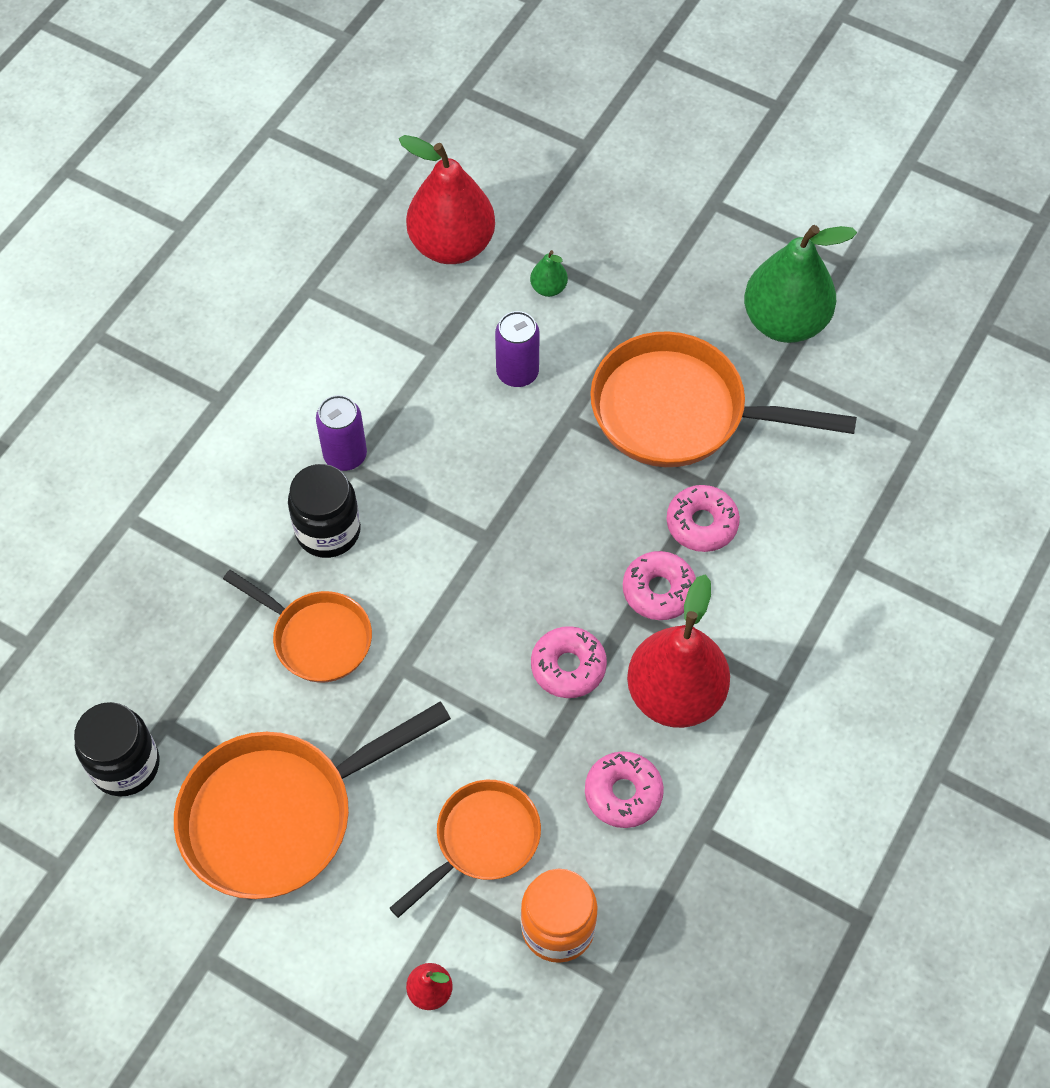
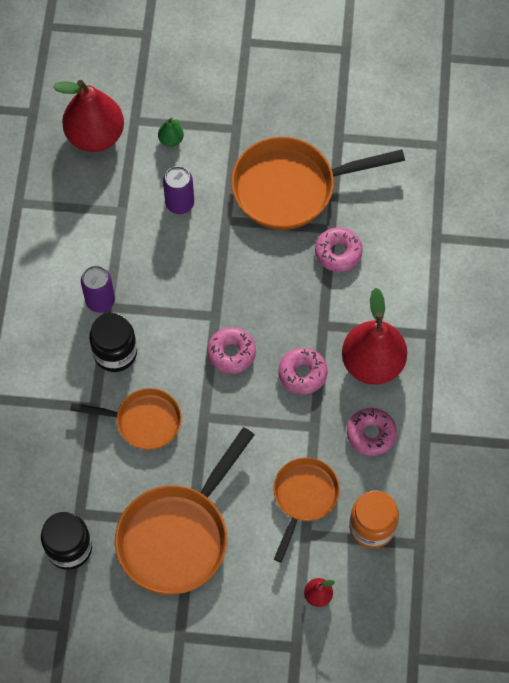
camera: 25 degrees left, 5 degrees up
pink donut [623,551,696,620] -> pink donut moved to [207,327,256,374]
green pear [744,225,857,343] -> none

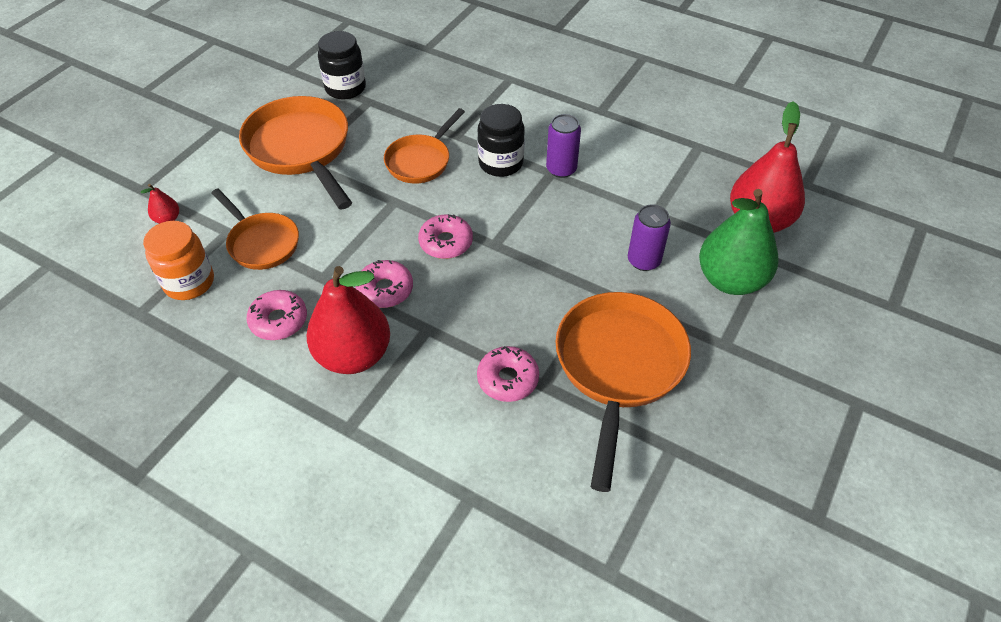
camera: 115 degrees right, 15 degrees down
green pear [158,118,184,147] -> green pear [699,189,779,295], size x2.37

